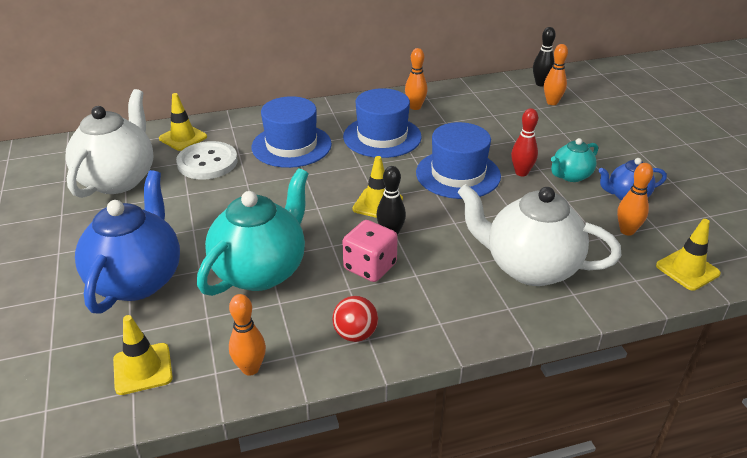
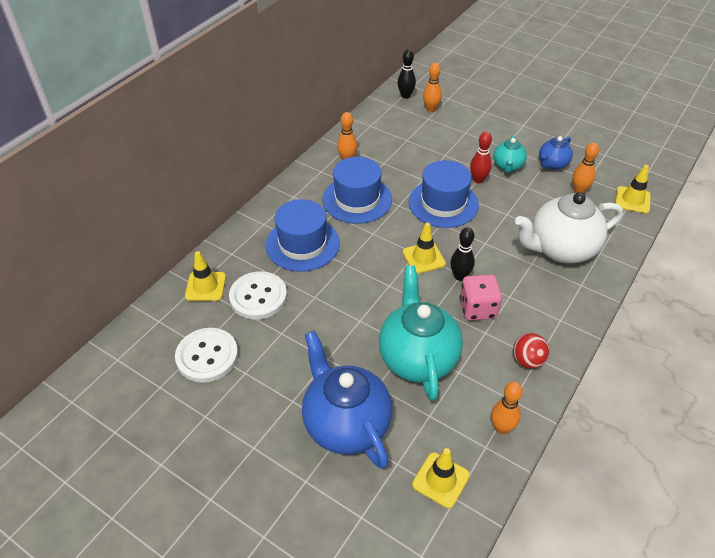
camera: 40 degrees left, 10 degrees up
white teapot [65,89,153,198] -> white button [175,328,238,383]

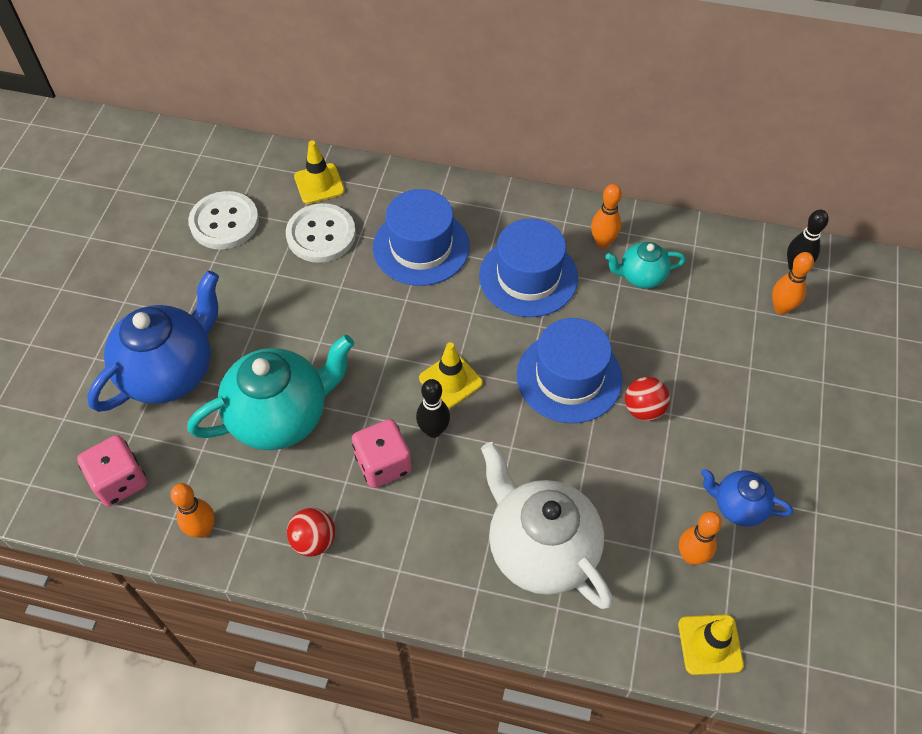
camera: 70 degrees right, 10 degrees up
yellow traffic cone [412,448,470,508] -> pink dice [77,435,147,507]
red bowling pin [470,132,492,183] -> red ball [625,377,670,421]
turquoise teapot [493,135,527,173] -> turquoise teapot moved to [606,242,686,288]

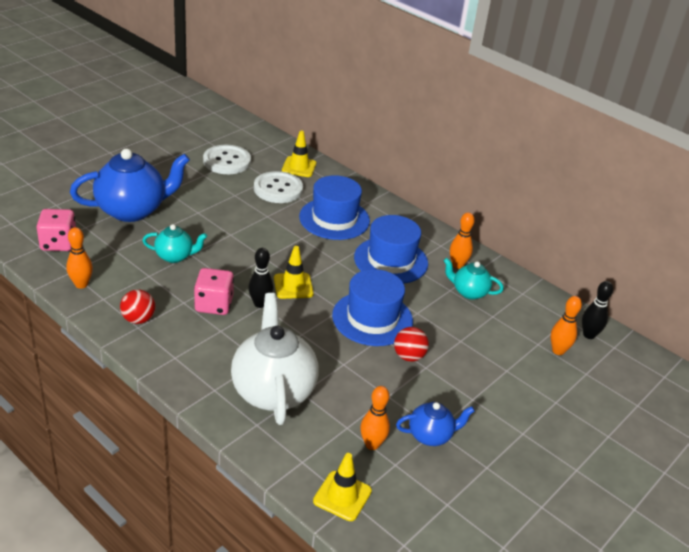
camera: 25 degrees right, 20 degrees down
turquoise teapot [187,335,354,450] -> turquoise teapot [142,224,207,263], size x0.52
blue teapot [701,469,793,527] -> blue teapot turned 120 degrees clockwise [396,402,475,446]

